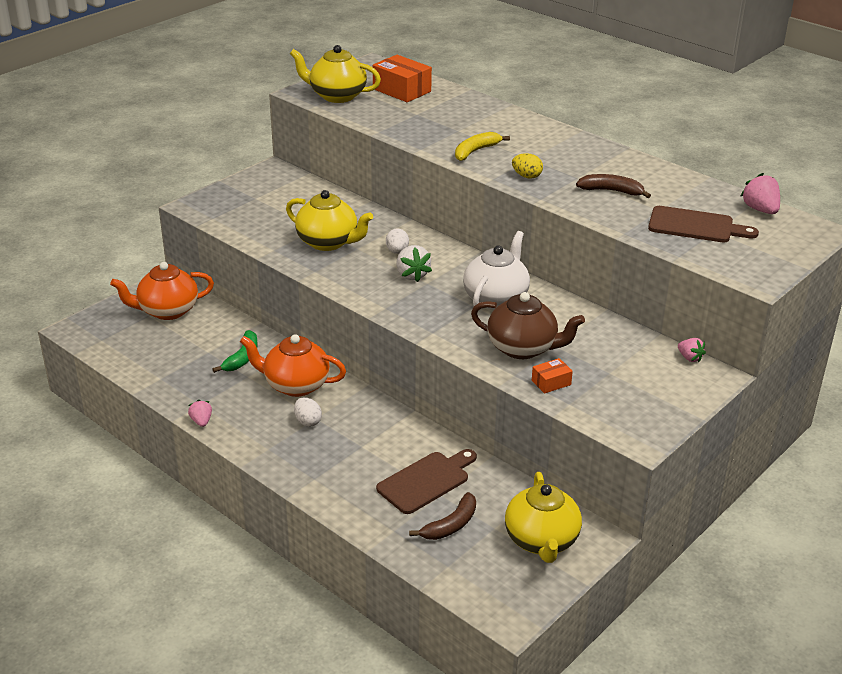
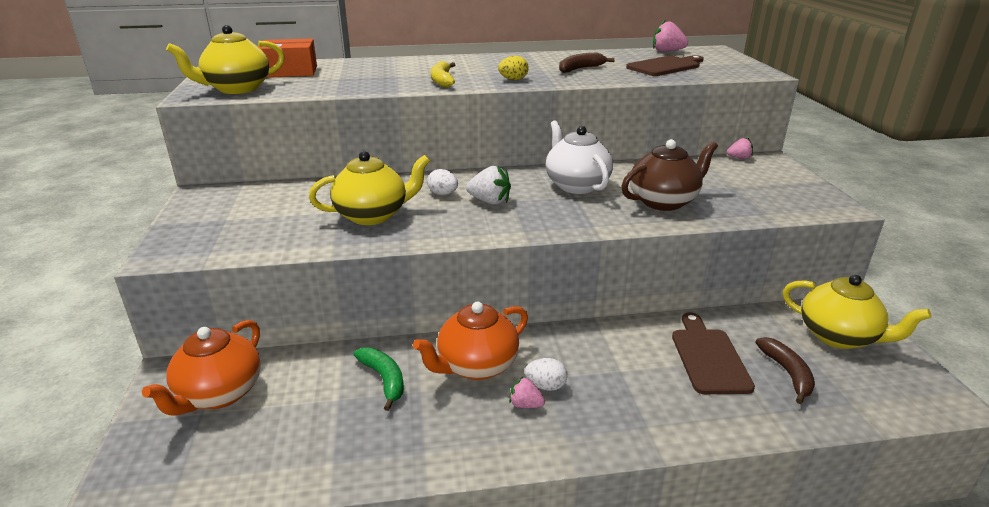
camera: 50 degrees left, 5 degrees down
pink strawberry [188,400,212,427] -> pink strawberry moved to [509,377,545,408]
orange box [532,358,573,394] -> none

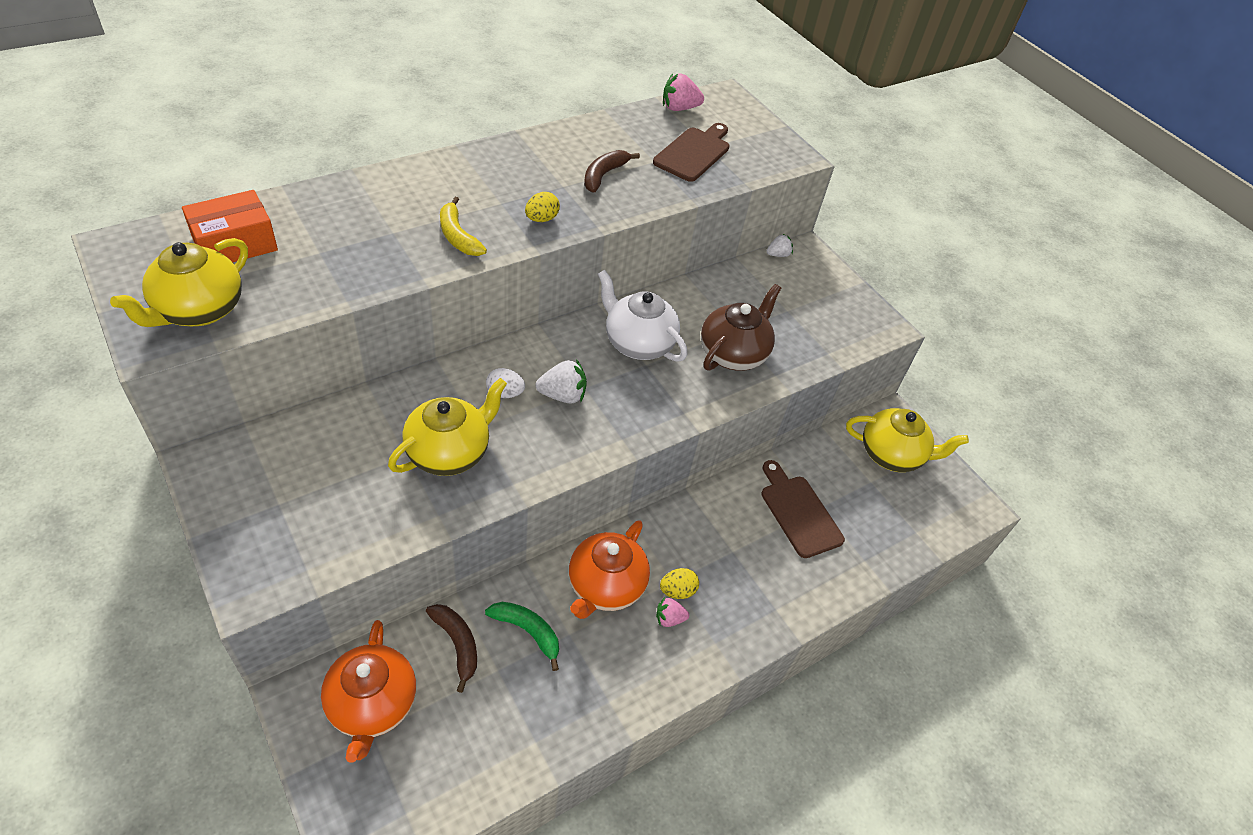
camera: 30 degrees left, 20 degrees up
white egg [525,358,568,391] -> yellow egg [660,568,699,599]
pink strawberry [727,138,753,159] -> white strawberry [767,234,793,257]
brown banana [756,337,815,404] -> brown banana moved to [426,604,477,693]

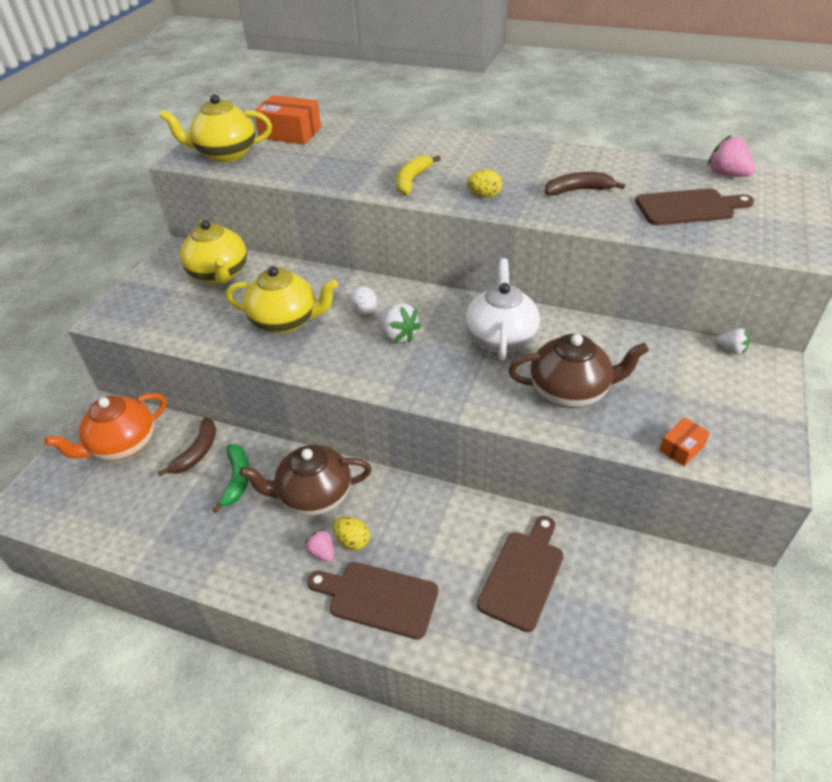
camera: 60 degrees right, 5 degrees down
orange teapot [569,520,650,619] -> brown teapot [239,445,372,516]
yellow teapot [846,408,969,472] -> yellow teapot moved to [180,220,247,284]
none -> brown cutting board [307,562,438,639]
none -> orange box [659,417,710,466]

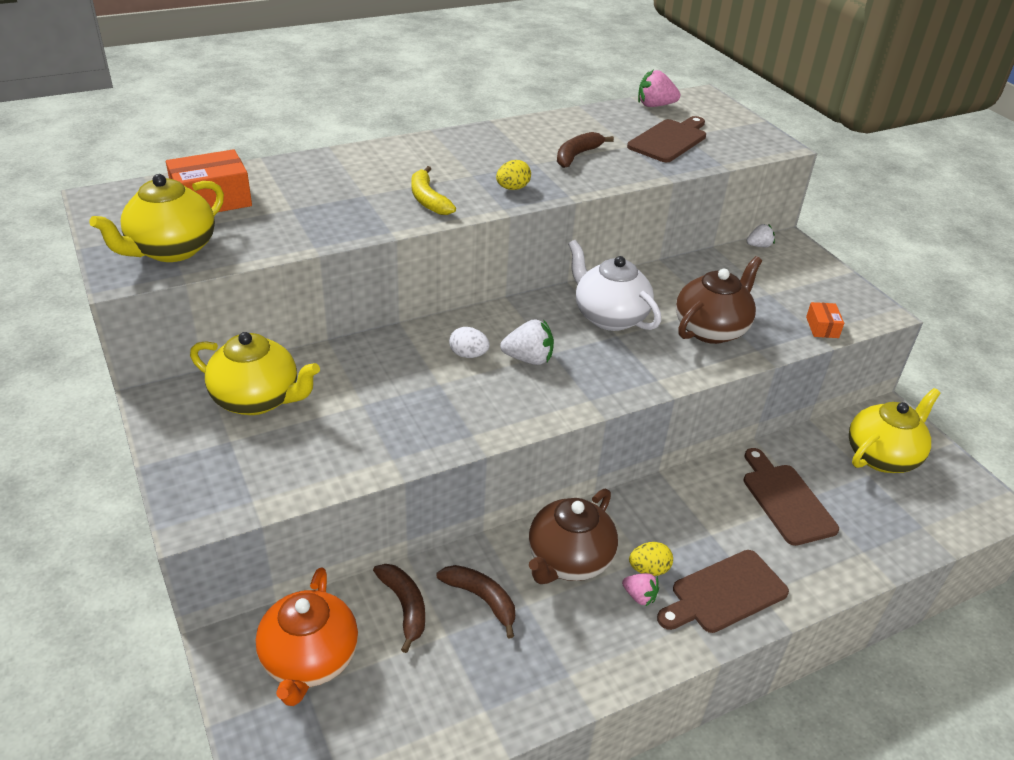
camera: 50 degrees left, 5 degrees down
green banana [212,444,250,513] -> brown banana [437,565,515,638]
yellow teapot [226,266,338,334] -> yellow teapot moved to [849,388,941,473]
pink strawberry [305,529,334,562] -> pink strawberry turned 150 degrees counterclockwise [622,573,659,607]

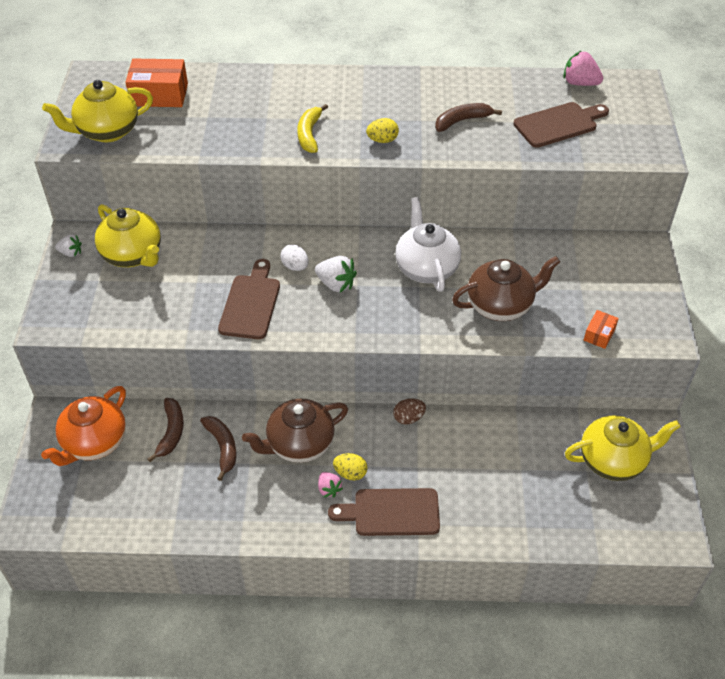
camera: 30 degrees right, 10 degrees up
brown cutting board [744,448,839,546] -> brown cutting board moved to [218,259,280,339]
white strawberry [746,224,775,247] -> white strawberry moved to [55,235,82,257]
none -> brown egg [393,398,426,425]

